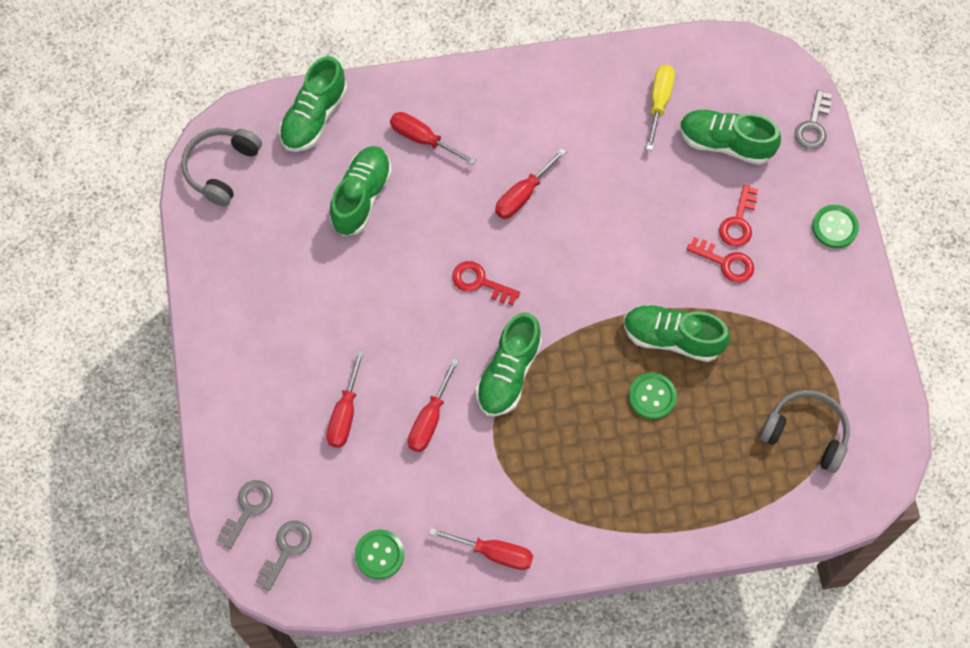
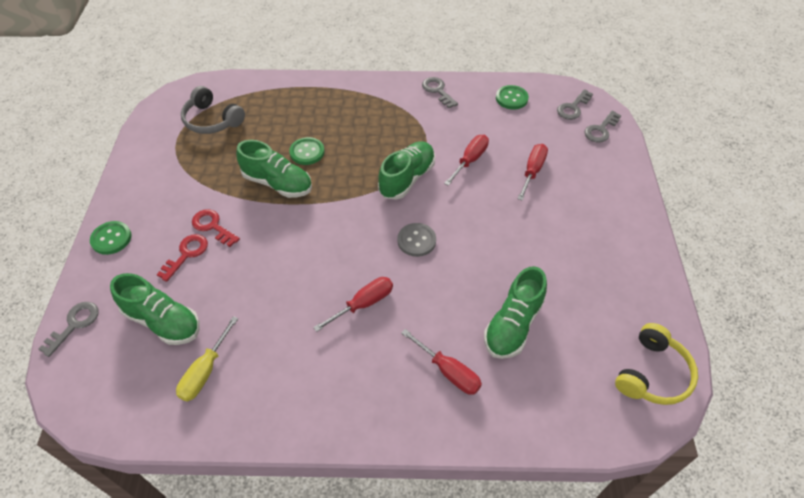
camera: 170 degrees left, 15 degrees down
grey headphones [181,128,262,207] -> yellow headphones [615,323,698,405]
green shoe [279,56,347,152] -> none
red screwdriver [429,528,533,570] -> grey key [422,77,458,108]
red key [452,261,520,305] -> grey button [397,223,436,257]

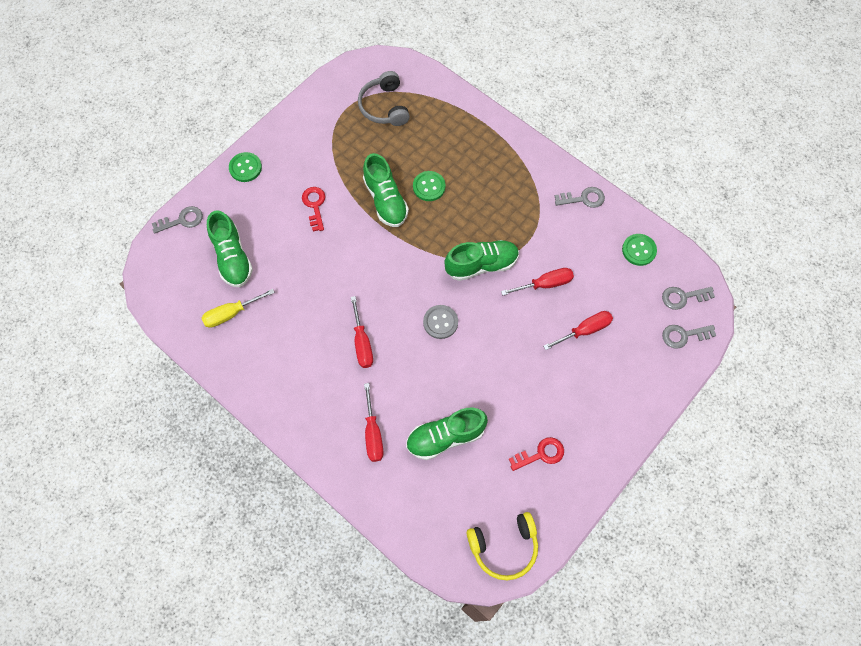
camera: 40 degrees right, 15 degrees up
red key [156,234,208,282] -> red key moved to [509,437,564,471]
red screwdriver [313,277,393,332] -> red screwdriver turned 75 degrees clockwise [351,296,373,368]
grey key [422,77,458,108] -> grey key turned 75 degrees clockwise [555,187,605,208]

